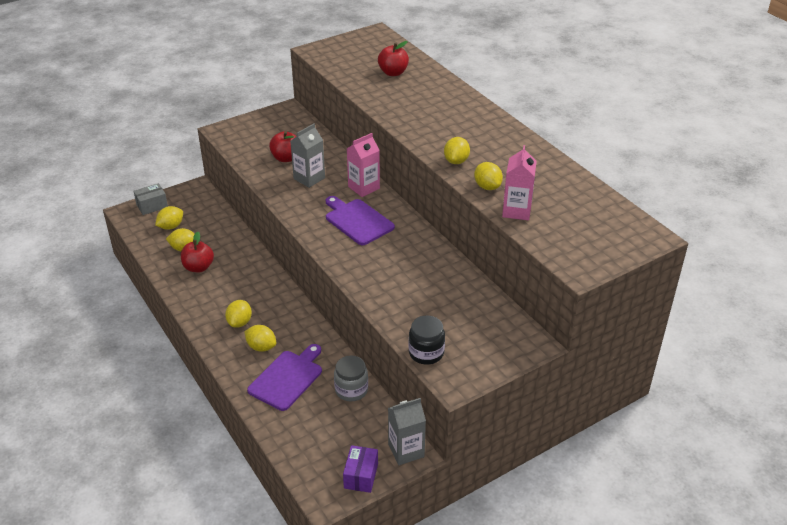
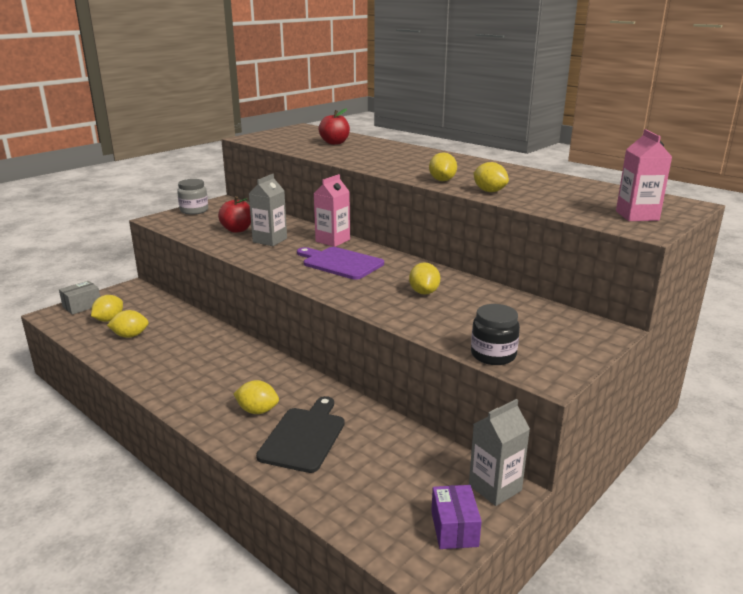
camera: 15 degrees left, 15 degrees down
red apple [181,232,214,272] -> none
yellow lemon [225,300,252,328] -> yellow lemon moved to [409,262,440,295]
purple cutting board [247,344,322,411] -> black cutting board [256,396,345,473]
grey jar [334,355,368,401] -> grey jar moved to [177,179,208,215]
pink carton [502,145,537,220] -> pink carton moved to [616,129,672,221]

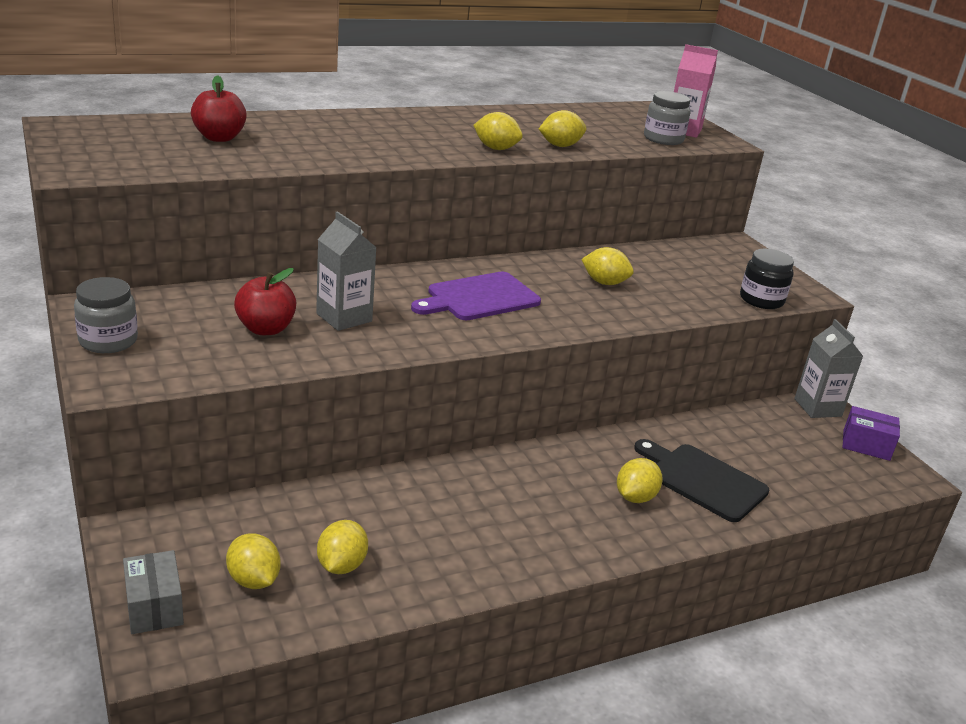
camera: 70 degrees left, 5 degrees up
pink carton [313,174,350,247] -> none
none -> grey jar [644,91,690,145]

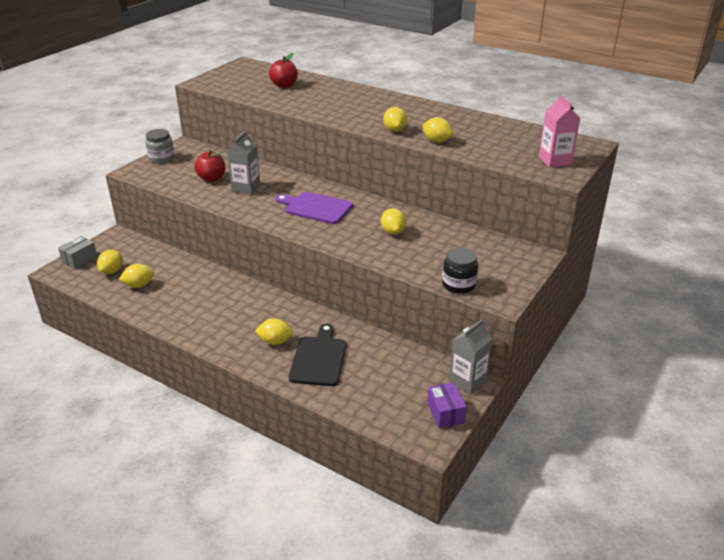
camera: 60 degrees right, 5 degrees up
grey jar [644,91,690,145] -> none

